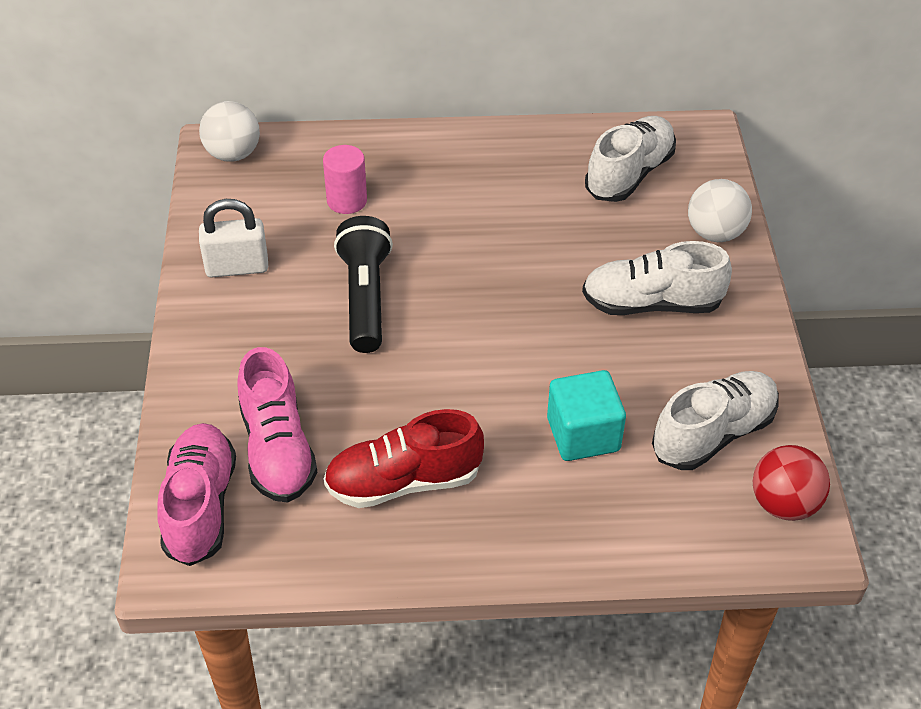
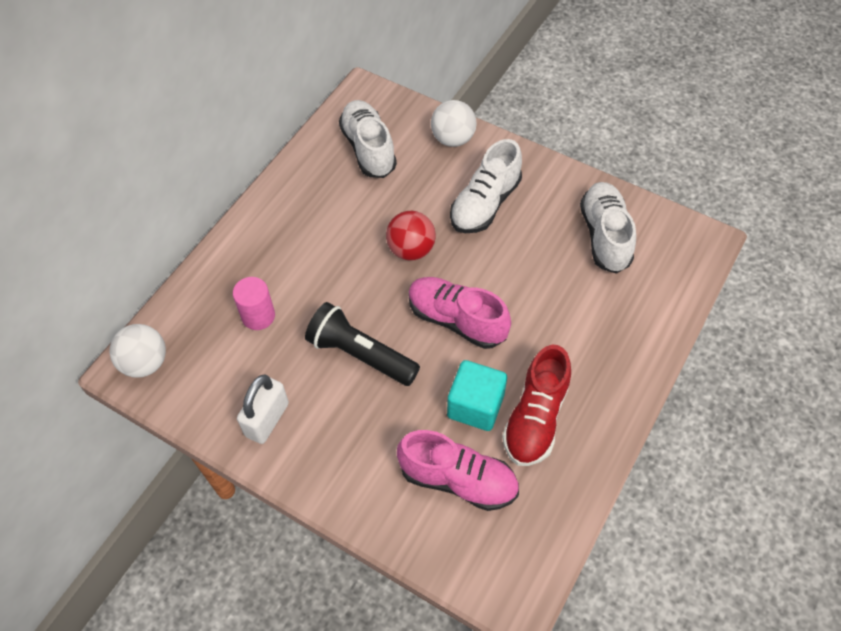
camera: 55 degrees left, 10 degrees up
pink shoe [157,423,236,566] -> pink shoe moved to [408,277,511,349]
turquoise cube [547,370,626,461] -> turquoise cube moved to [447,360,507,431]
red ball [753,445,830,521] -> red ball moved to [386,211,436,261]

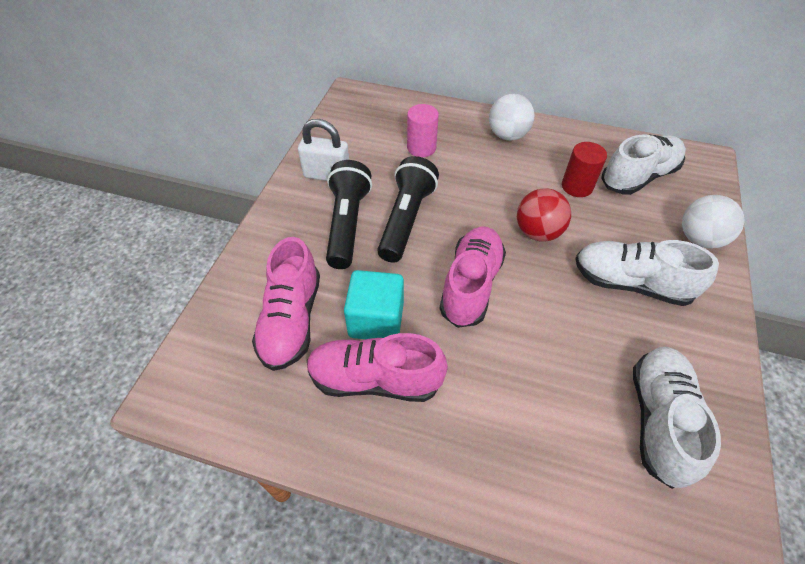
camera: 75 degrees right, 5 degrees down
white ball [109,324,166,378] -> white ball moved to [489,94,534,141]
red shoe [502,345,571,466] -> pink shoe [307,333,448,402]
white shoe [580,182,636,274] -> white shoe turned 60 degrees counterclockwise [633,347,721,489]
none -> black flashlight [326,160,372,269]
none -> red cylinder [562,142,607,197]

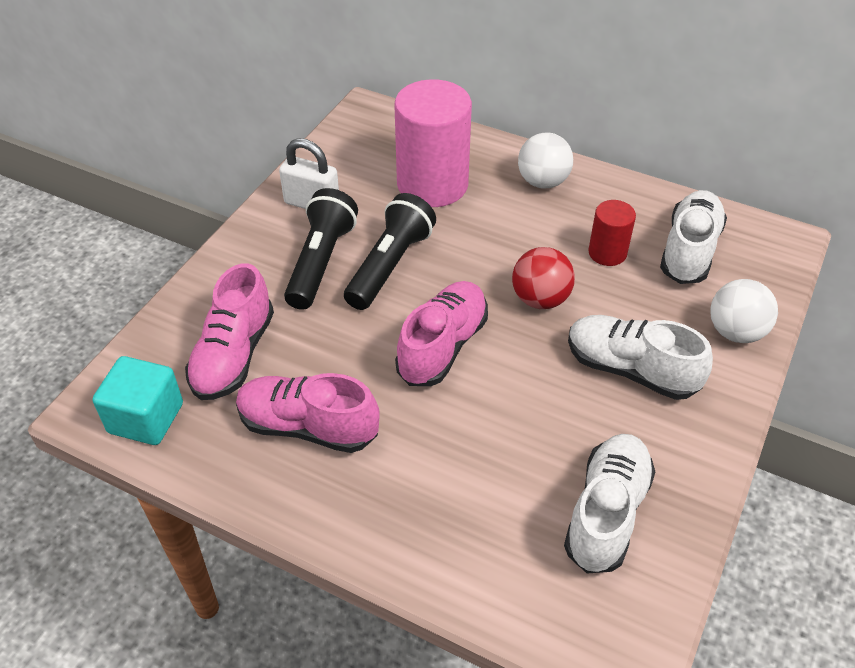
camera: 10 degrees right, 5 degrees down
turquoise cube [344,270,404,339] -> turquoise cube moved to [93,356,183,445]
pink cylinder [407,104,439,157] -> pink cylinder [394,79,472,207], size x1.99
white shoe [601,135,686,195] -> white shoe turned 45 degrees counterclockwise [660,190,727,284]

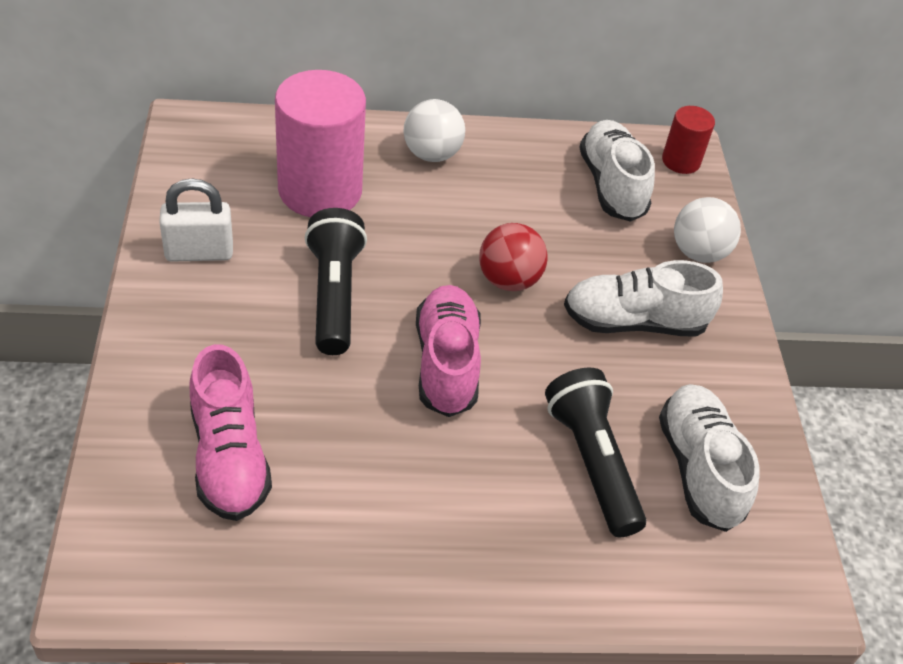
camera: 35 degrees left, 0 degrees up
turquoise cube [93,356,183,445] -> none
pink shoe [236,373,380,453] -> none
black flashlight [284,188,358,310] -> black flashlight moved to [545,368,646,537]
red cylinder [588,200,636,266] -> red cylinder moved to [662,106,715,174]

